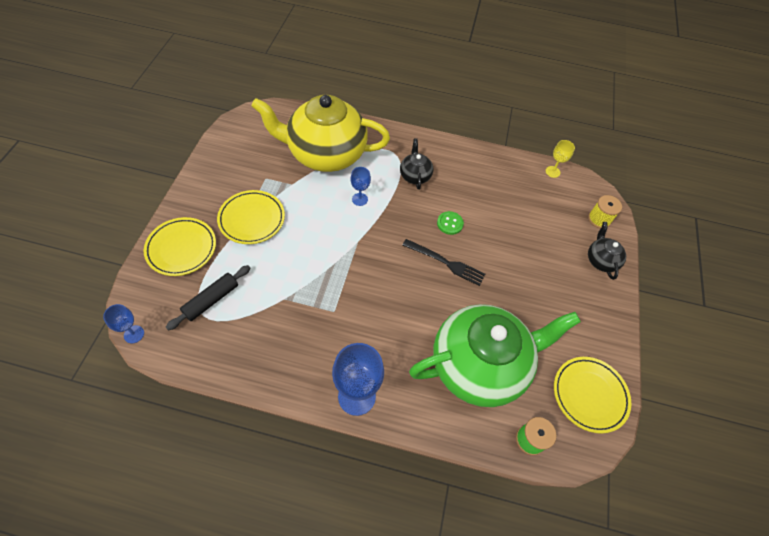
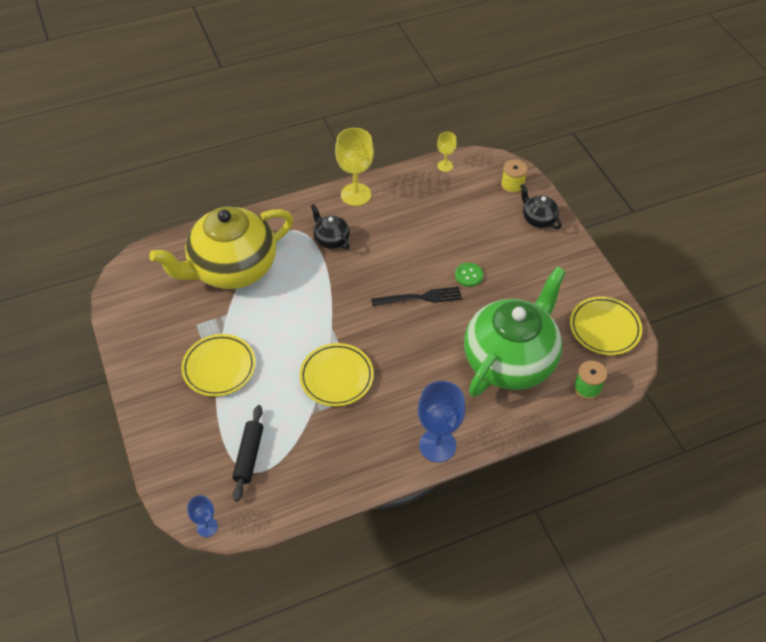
camera: 30 degrees left, 5 degrees down
yellow plate [144,217,216,276] -> yellow plate moved to [299,343,374,406]
blue goblet [351,167,371,206] -> none
green button [437,211,464,235] -> green button moved to [455,263,483,287]
none -> yellow goblet [335,128,374,206]

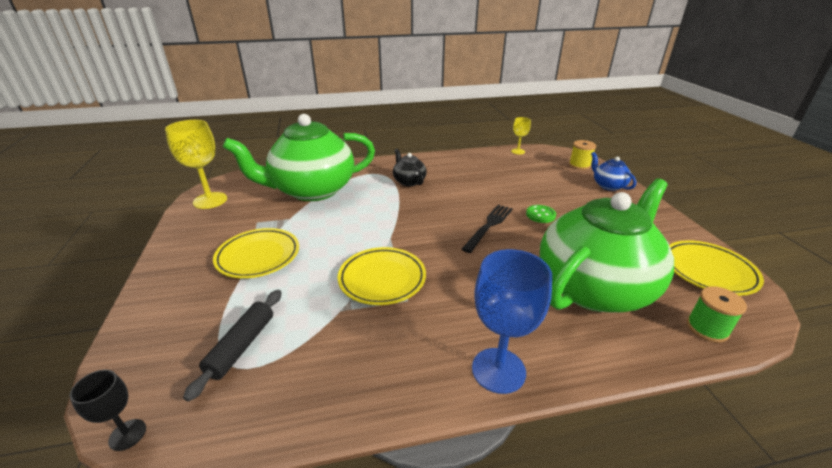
camera: 10 degrees right, 20 degrees down
yellow teapot [149,206,293,289] -> green teapot [223,114,375,201]
blue goblet [187,495,218,537] -> black goblet [70,370,146,451]
yellow goblet [335,128,374,206] -> yellow goblet moved to [165,120,227,209]
black fork [371,287,462,306] -> black fork turned 60 degrees counterclockwise [462,204,513,253]
black teapot [520,184,562,229] -> blue teapot [591,152,636,191]

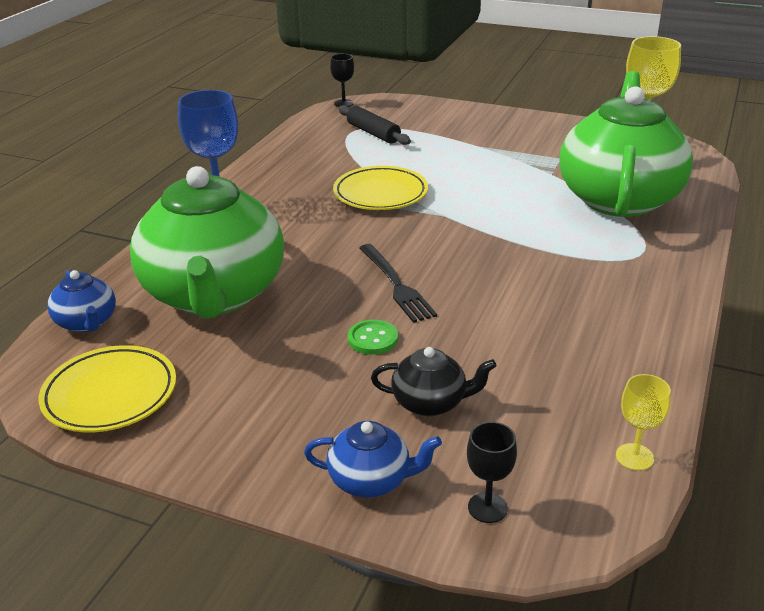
camera: 125 degrees right, 0 degrees up
yellow plate [213,228,299,278] -> none
black teapot [393,149,427,186] -> black teapot moved to [371,347,496,416]
yellow spool [569,140,596,170] -> black goblet [467,422,517,523]
green spool [687,286,747,343] -> blue teapot [47,270,116,332]

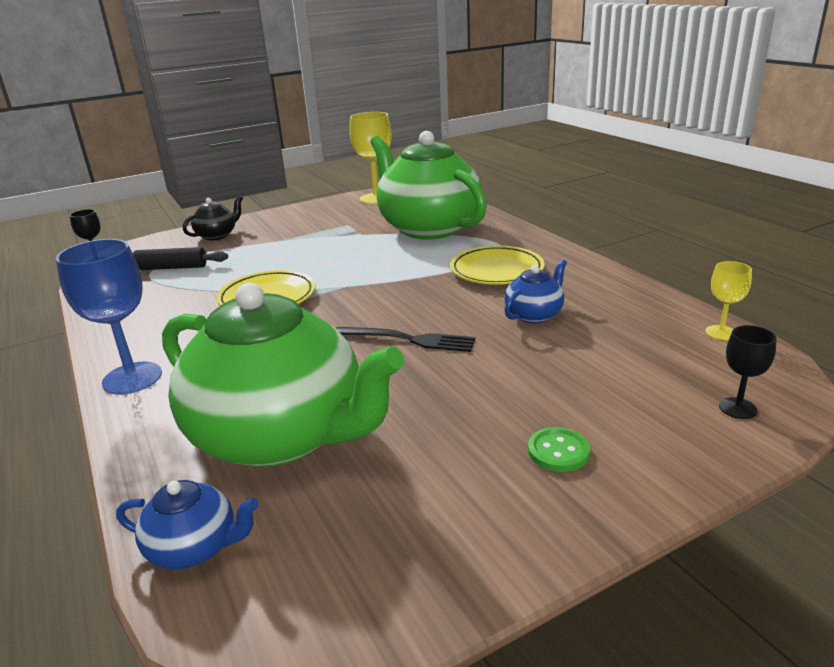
camera: 50 degrees left, 5 degrees down
yellow plate [38,345,176,432] -> yellow plate moved to [450,245,545,285]
blue teapot [304,421,442,497] -> blue teapot moved to [504,259,567,323]
green button [348,320,398,355] -> green button moved to [528,427,590,472]
black teapot [371,347,496,416] -> black teapot moved to [183,195,243,240]

